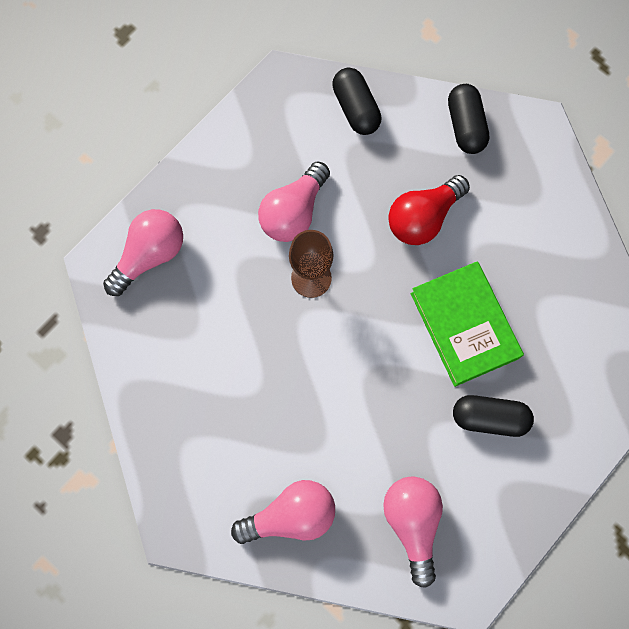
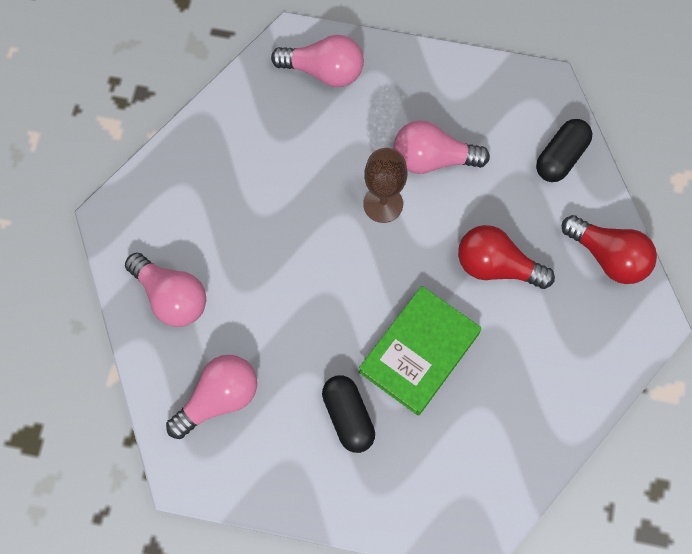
camera: 60 degrees right, 5 degrees down
black capsule [448,84,490,154] -> red light bulb [562,215,657,284]

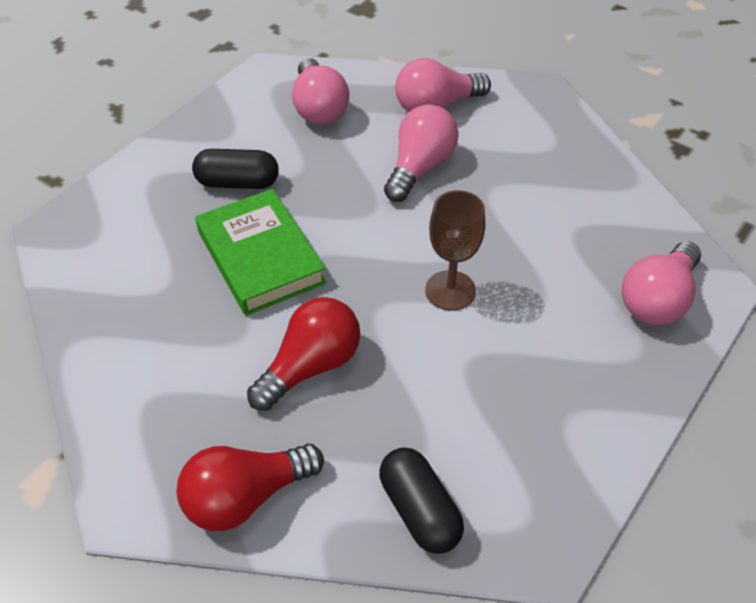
camera: 115 degrees right, 20 degrees down
pink light bulb [394,120,490,174] -> pink light bulb moved to [384,104,459,202]

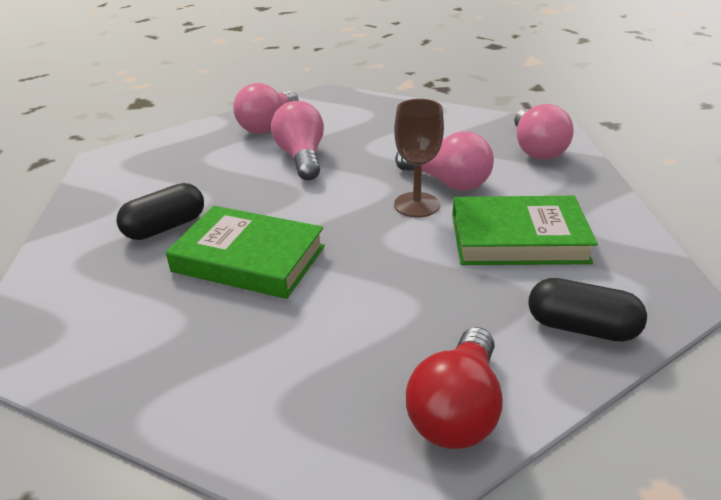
camera: 40 degrees left, 15 degrees down
red light bulb [247,297,360,411] -> none
pink light bulb [292,58,349,125] -> pink light bulb moved to [395,131,494,191]
none -> green book [452,196,598,265]

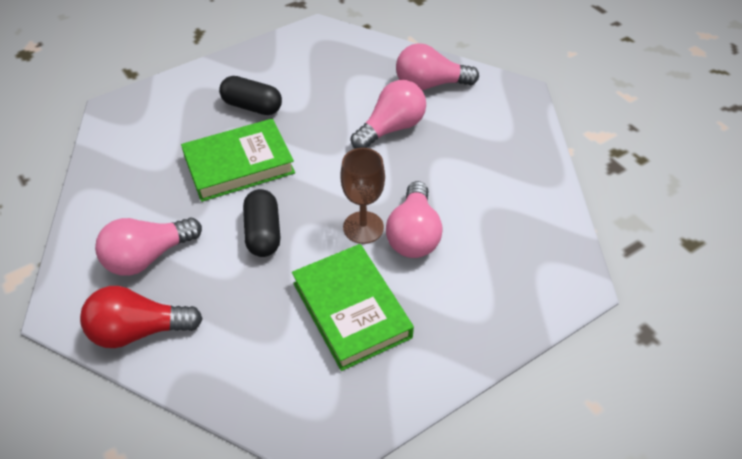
camera: 60 degrees right, 15 degrees up
green book [166,206,325,299] -> green book turned 75 degrees clockwise [181,119,295,202]
pink light bulb [514,104,574,160] -> pink light bulb moved to [95,217,202,276]
black capsule [528,278,647,342] -> black capsule moved to [243,189,280,257]

